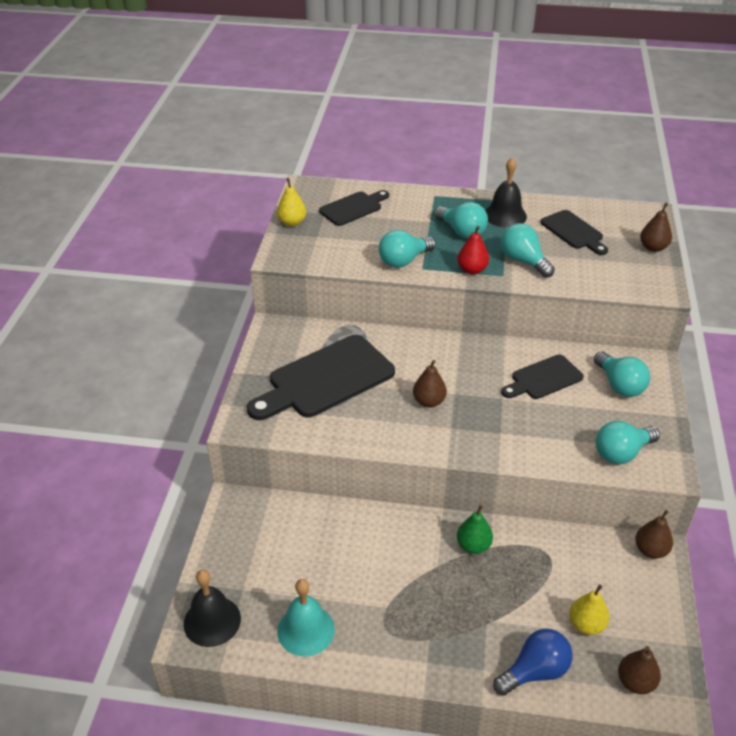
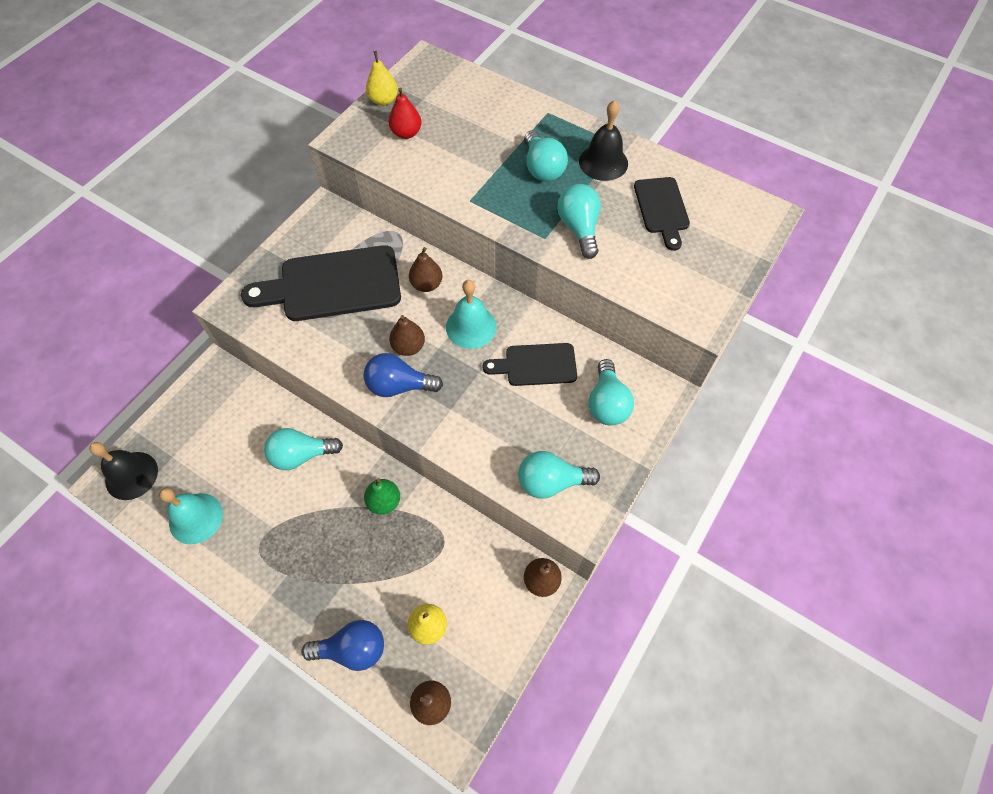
camera: 25 degrees right, 20 degrees up
black cutting board [319,190,389,226] -> none
turquoise light bulb [379,230,436,268] -> turquoise light bulb moved to [264,428,343,470]
red pear [457,226,489,274] -> red pear moved to [389,87,422,139]
brown pear [640,203,672,252] -> brown pear moved to [409,247,442,292]
none -> blue light bulb [364,353,443,397]
none -> turquoise bell [446,280,496,349]

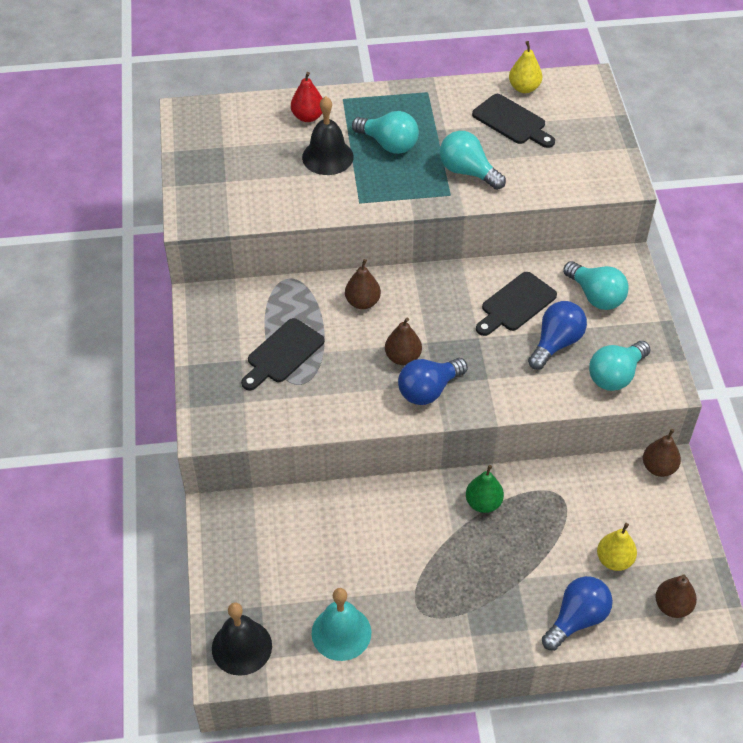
camera: 40 degrees left, 10 degrees down
black cutting board [241,245,401,321] -> black cutting board [241,318,324,391], size x0.57
turquoise light bulb [264,428,343,470] -> none
yellow pear [366,51,398,106] -> yellow pear moved to [509,41,542,93]
red pear [389,87,422,139] -> red pear moved to [291,72,322,122]
turquoise bell [446,280,496,349] -> none
black bell [579,100,628,181] -> black bell moved to [302,96,354,175]
none -> blue light bulb [528,301,587,370]

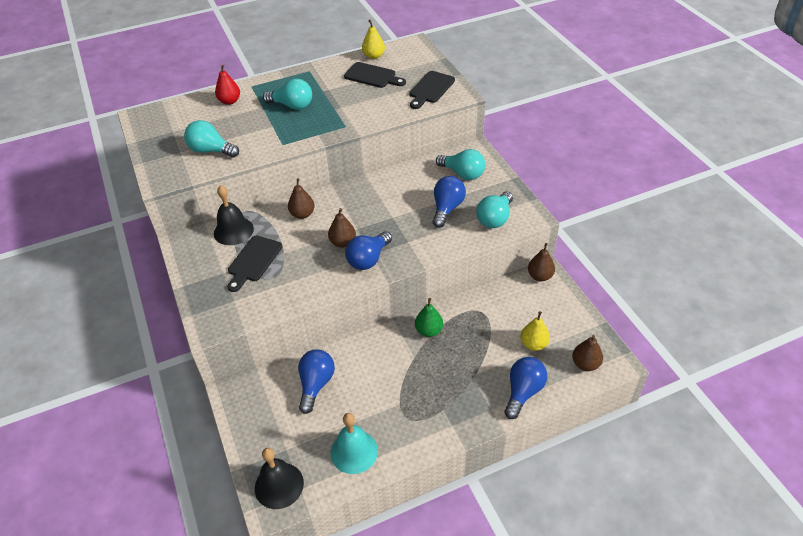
camera: 15 degrees left, 5 degrees down
black bell [302,96,354,175] -> black bell moved to [214,185,254,245]
turquoise light bulb [440,131,506,190] -> turquoise light bulb moved to [184,120,239,158]
black cutting board [476,272,557,336] -> black cutting board moved to [409,71,455,109]
none -> blue light bulb [298,349,335,414]

